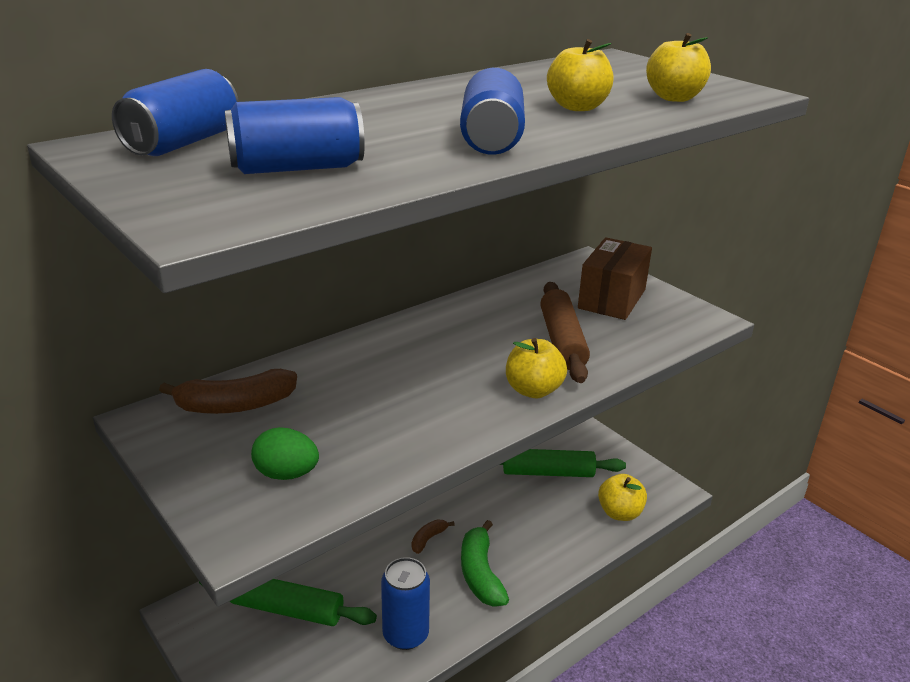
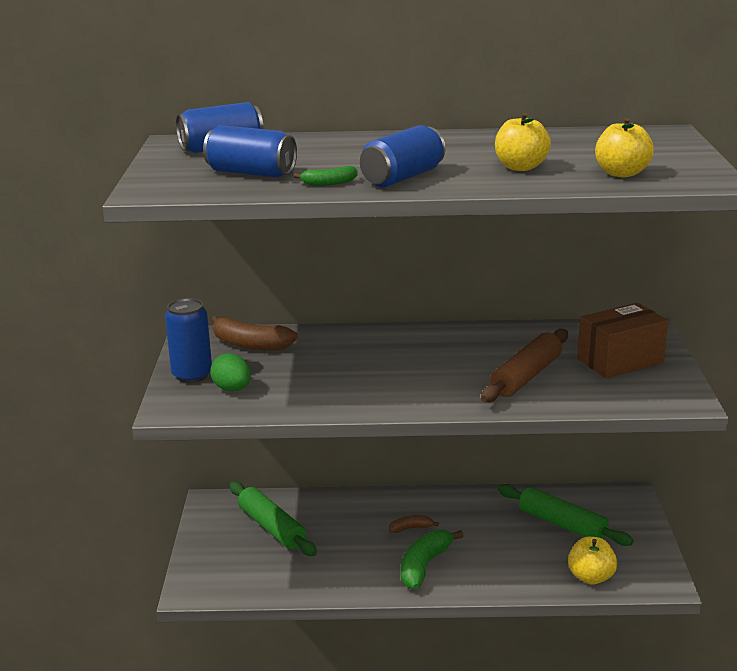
camera: 40 degrees right, 5 degrees down
blue can [381,557,430,650] -> blue can moved to [165,298,212,383]
yellow apple [506,338,567,398] -> none
none -> green banana [294,166,357,186]

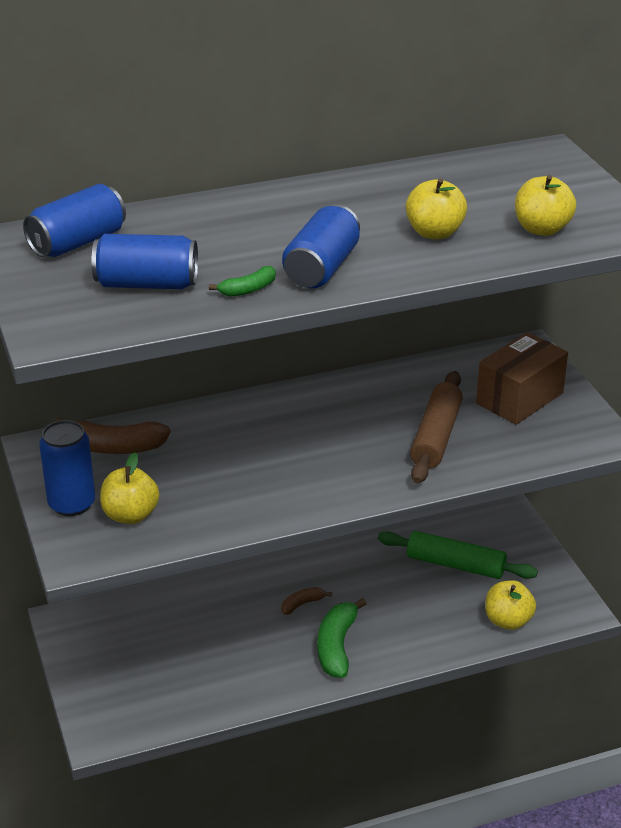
camera: 20 degrees left, 10 degrees up
green egg [210,353,251,391] -> yellow apple [100,453,159,524]
green rolling pin [230,482,317,556] -> none

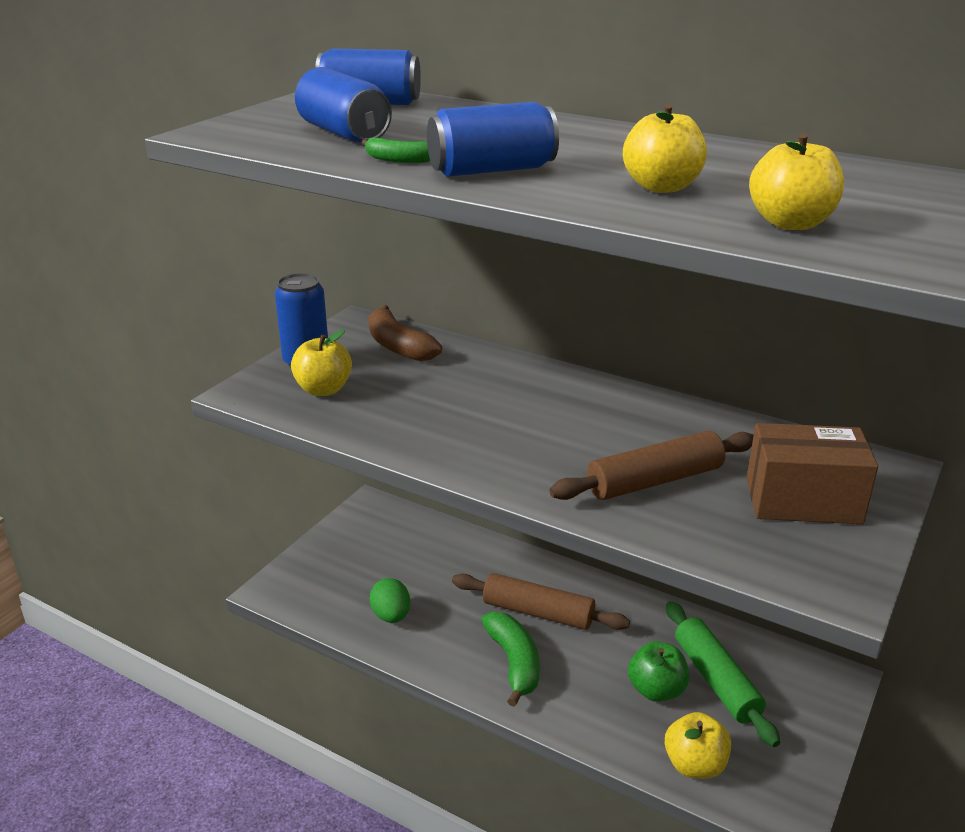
camera: 50 degrees right, 5 degrees down
brown banana [281,587,332,615] -> brown rolling pin [452,573,630,630]
green banana [317,598,367,678] -> green banana turned 105 degrees clockwise [481,612,539,707]
none -> green egg [370,578,410,623]
none -> green apple [628,641,689,702]

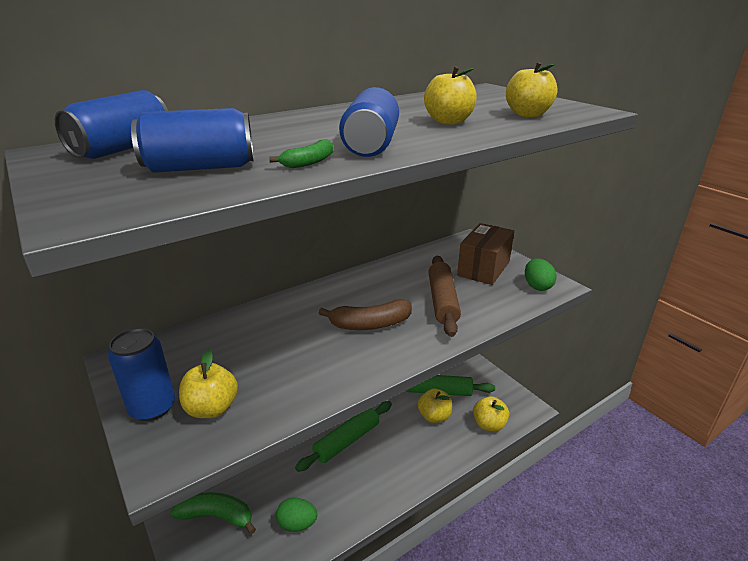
camera: 65 degrees left, 0 degrees up
brown banana [368,305,442,361] -> brown banana moved to [319,299,412,330]
brown rolling pin [452,573,630,630] -> green rolling pin [295,401,392,472]
green banana [481,612,539,707] -> green banana moved to [170,492,256,535]
green apple [628,641,689,702] -> yellow apple [418,388,452,423]
none -> green egg [525,258,557,291]

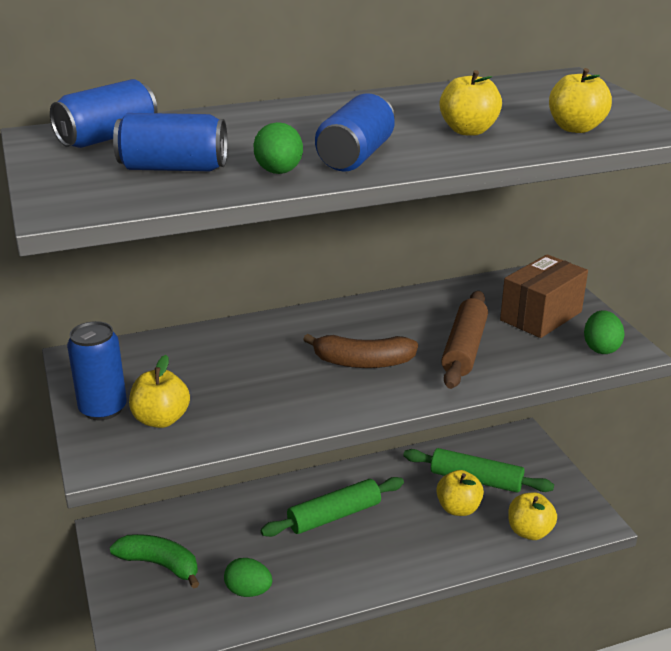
camera: 15 degrees right, 0 degrees up
green banana [269,139,333,168] -> green egg [253,122,303,174]

